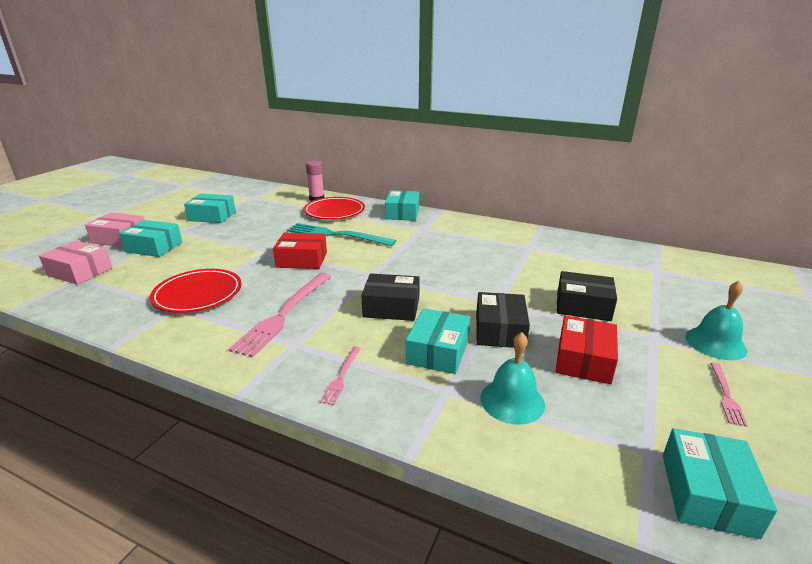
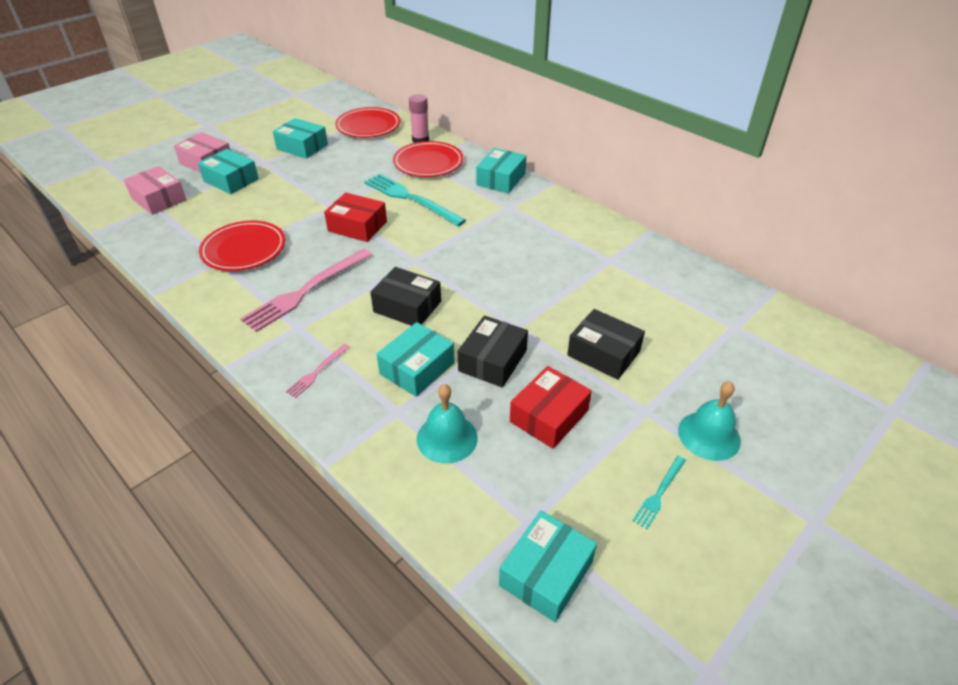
camera: 20 degrees right, 15 degrees up
pink fork [710,362,748,427] -> turquoise fork [632,456,686,529]
none -> red plate [335,107,400,138]

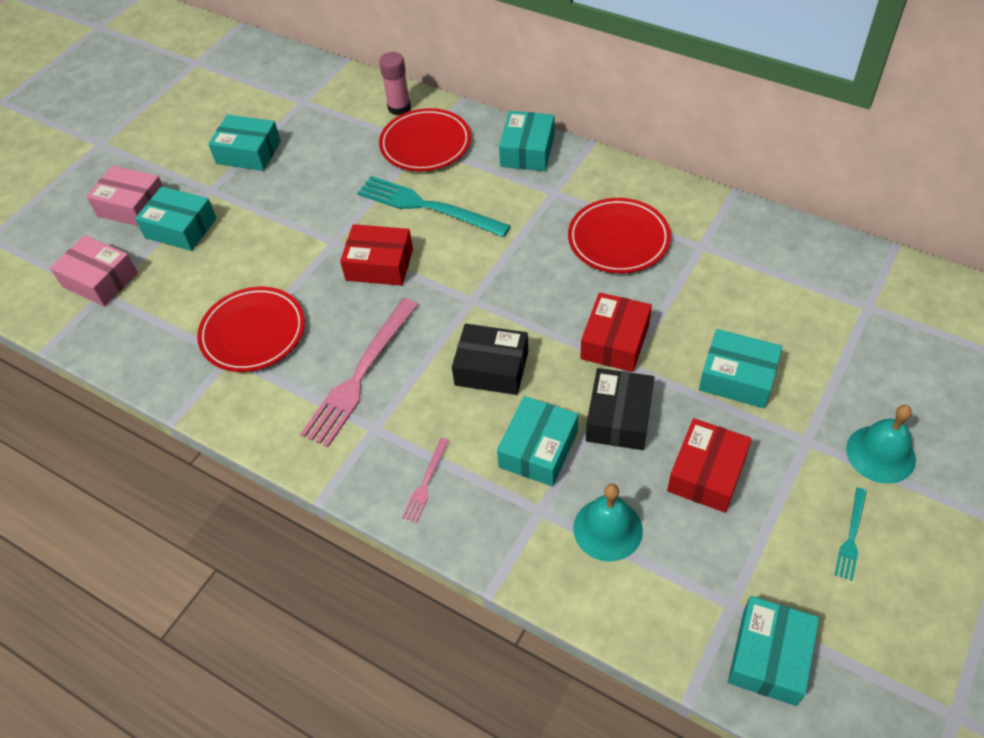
camera: 10 degrees left, 10 degrees up
red plate [335,107,400,138] -> red plate moved to [568,198,671,273]
black box [567,309,645,380] -> turquoise box [699,329,782,408]
none -> red box [580,292,652,372]

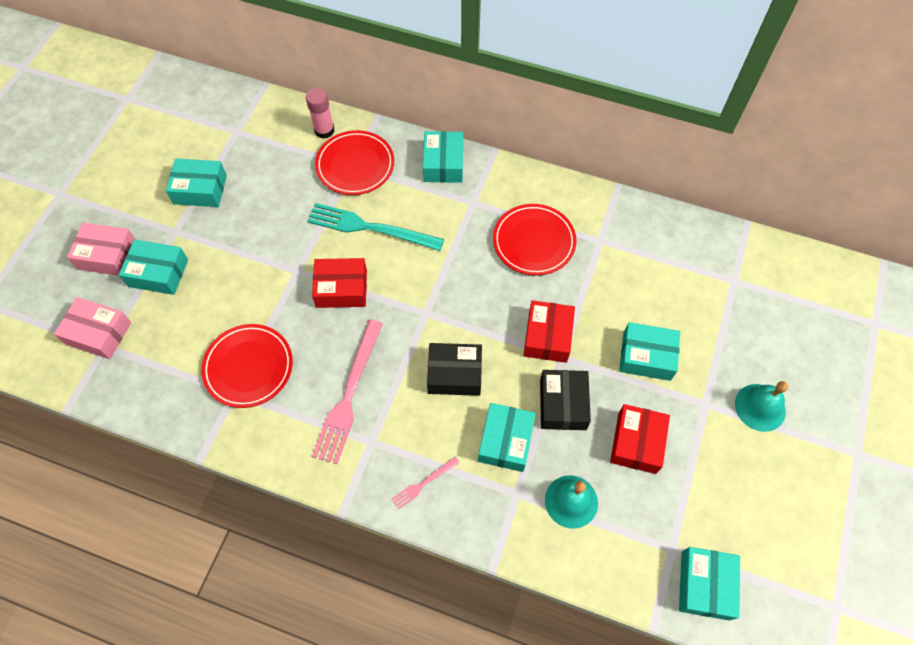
camera: 15 degrees left, 10 degrees up
pink fork [402,438,450,523] -> pink fork turned 45 degrees clockwise [391,457,460,510]
turquoise fork [834,487,867,581] -> none

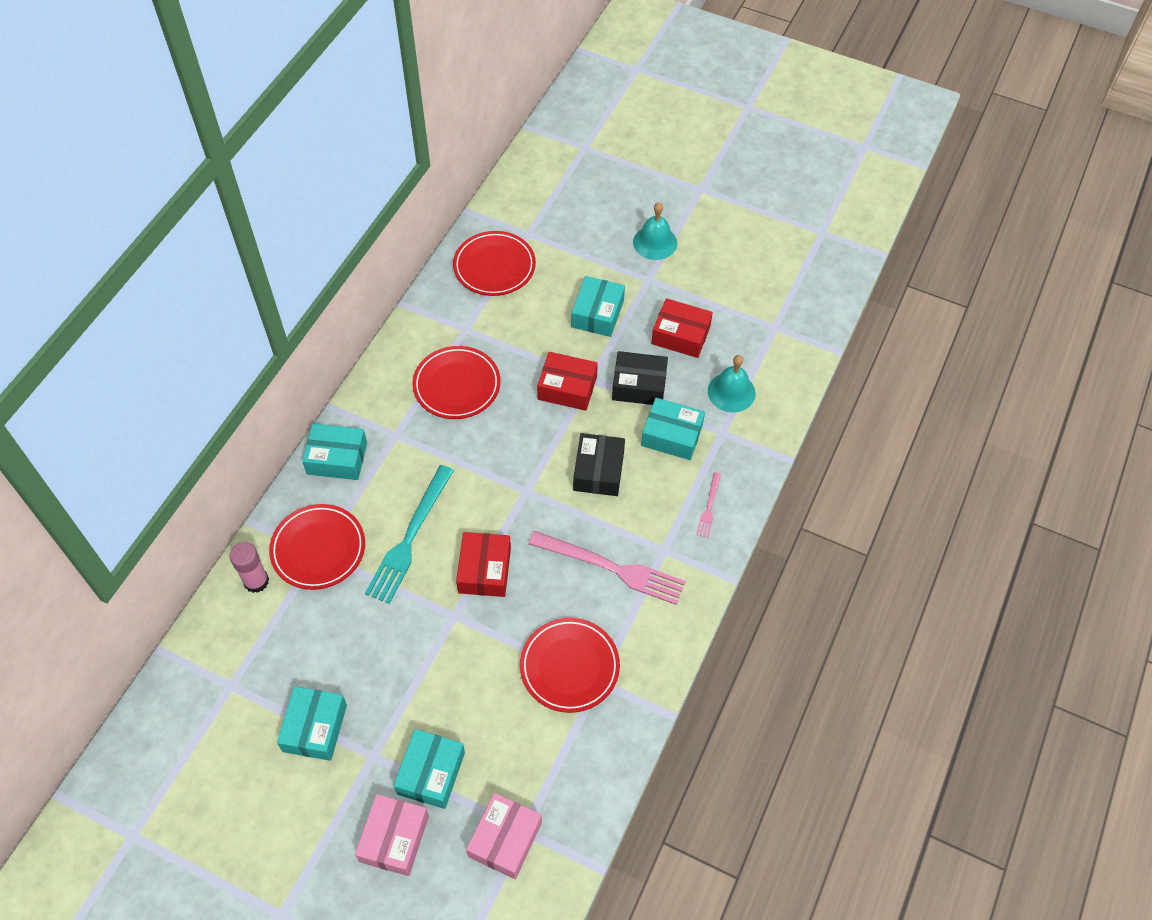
camera: 85 degrees left, 5 degrees down
pink fork [391,457,460,510] -> pink fork turned 45 degrees clockwise [696,472,721,538]
turquoise box [679,547,740,621] -> none
none -> red plate [453,231,536,296]

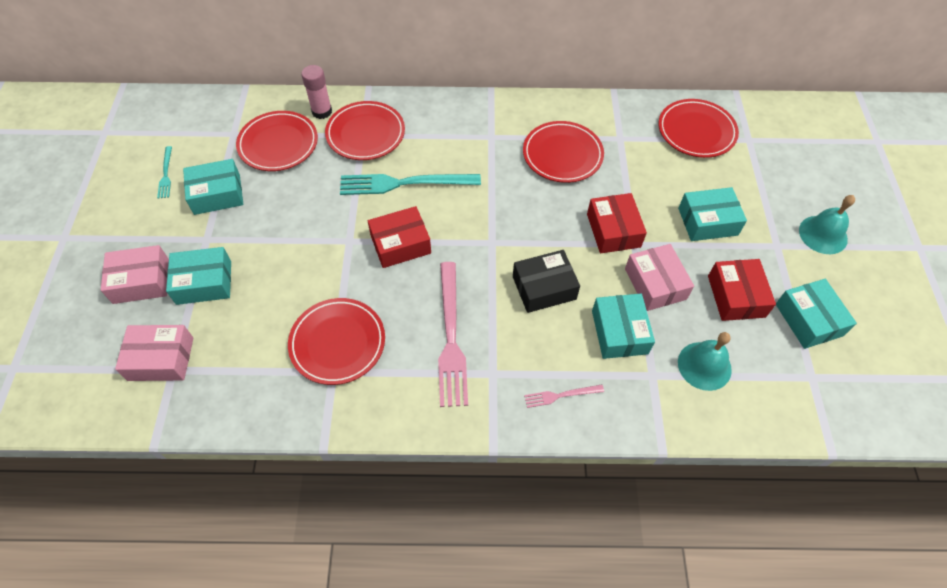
camera: 65 degrees right, 0 degrees up
turquoise box [302,424,367,480] -> turquoise box moved to [776,279,857,349]
black box [612,351,668,405] -> pink box [625,244,694,311]
none -> turquoise fork [157,146,172,198]
none -> red plate [236,111,318,171]

